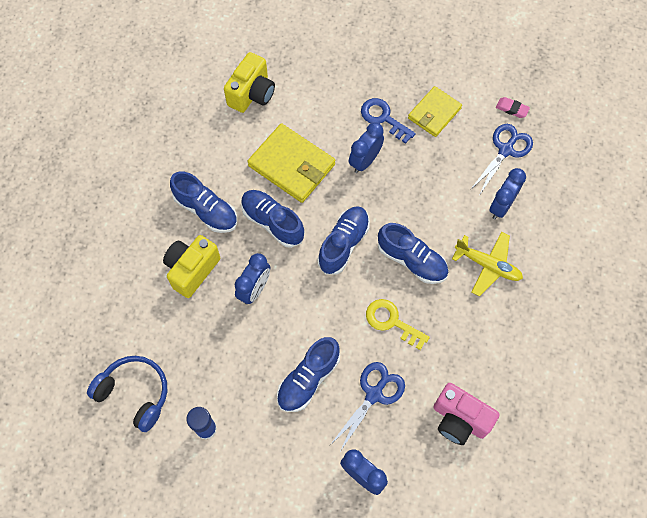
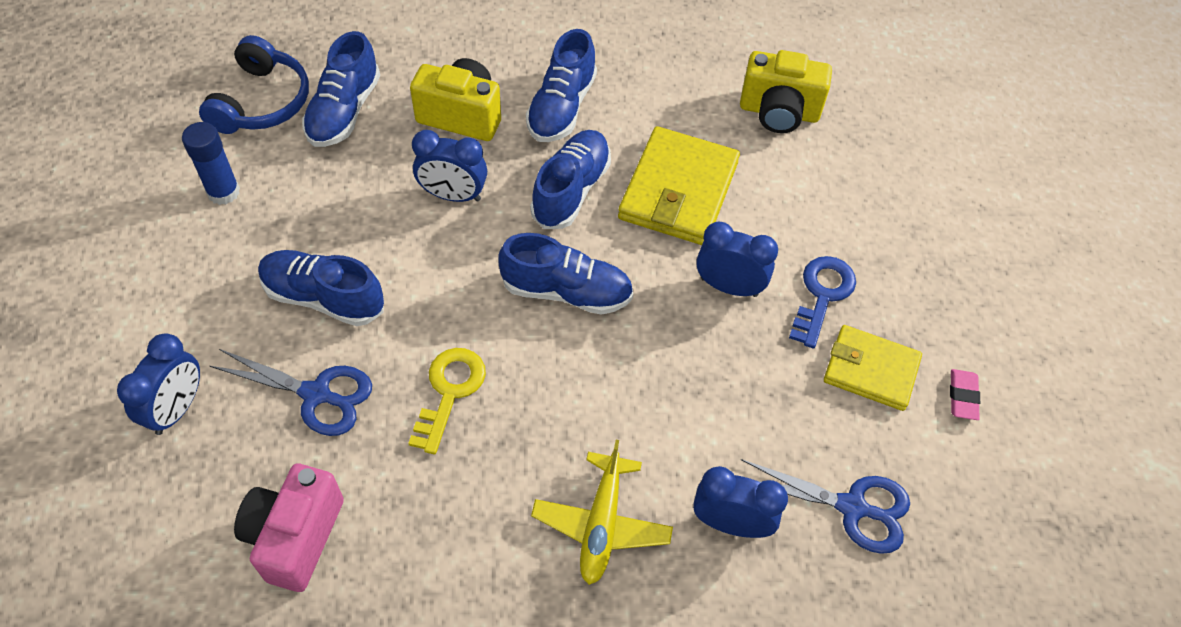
camera: 70 degrees right, 10 degrees down
blue shoe [378,223,448,284] -> blue shoe moved to [302,31,380,147]
pink eraser [496,97,530,118] -> pink eraser moved to [950,369,980,420]

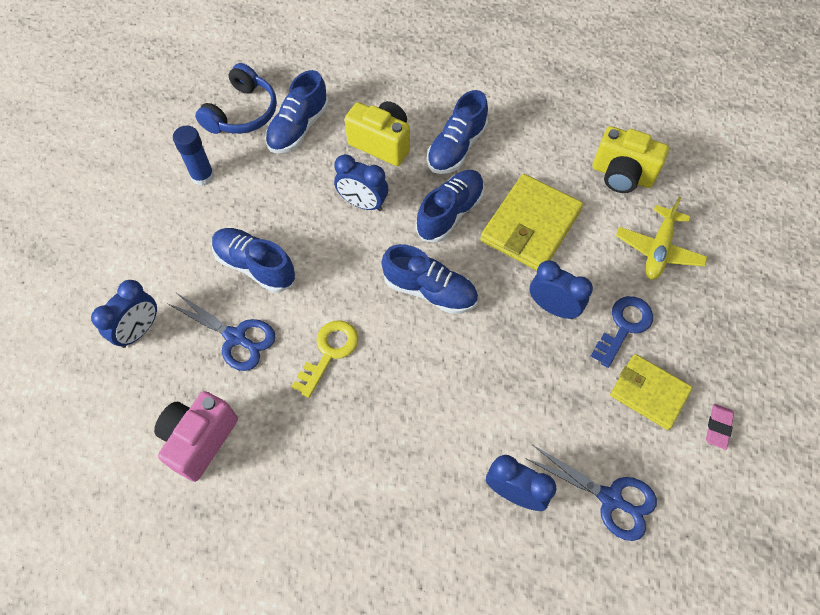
camera: 15 degrees right, 5 degrees up
yellow plane [531,440,673,585] -> yellow plane moved to [616,197,707,280]

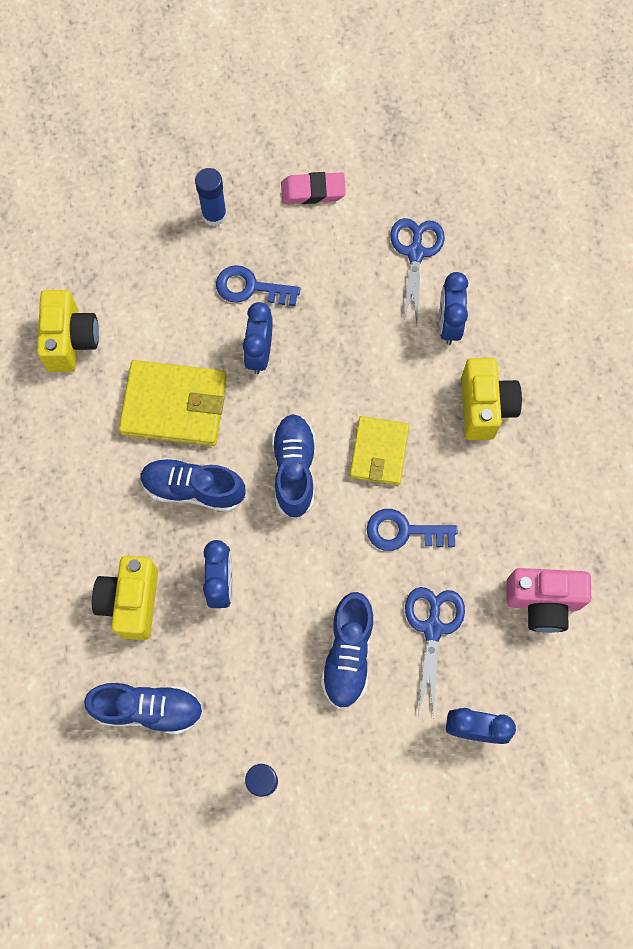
camera: 115 degrees left, 10 degrees up
blue headphones [195,63,277,134] -> none
yellow key [292,320,358,398] -> blue key [367,509,457,551]
blue shoe [427,90,488,174] -> none
yellow wallet [610,354,693,430] -> yellow wallet moved to [350,416,409,485]
yellow plane [616,197,707,280] -> none
pink eraser [706,404,734,450] -> pink eraser [281,172,346,204], size x1.52
none -> blue glue stick [195,168,227,226]
none -> yellow camera [461,358,522,440]

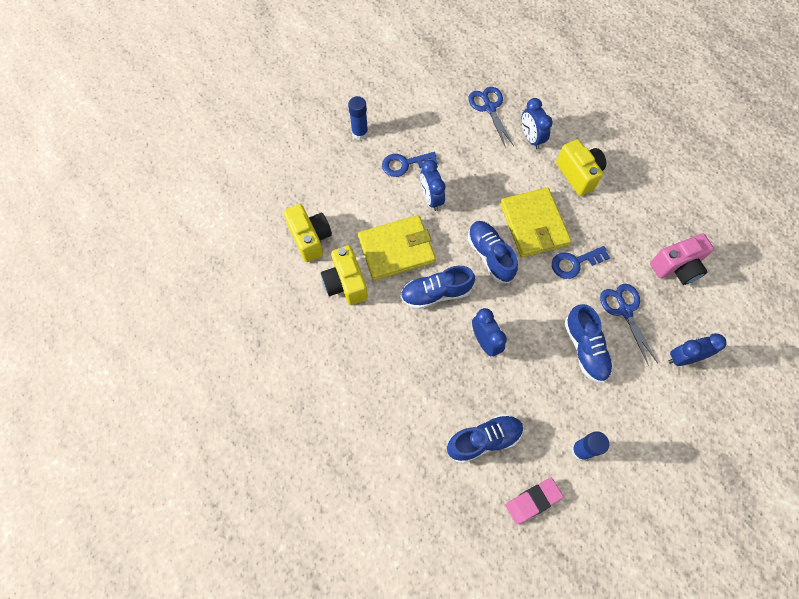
camera: 25 degrees left, 5 degrees down
yellow camera [92,556,158,640] -> yellow camera moved to [321,246,368,305]
pink eraser [281,172,346,204] -> pink eraser moved to [506,478,563,524]
yellow wallet [350,416,409,485] -> yellow wallet [500,188,571,258], size x1.53

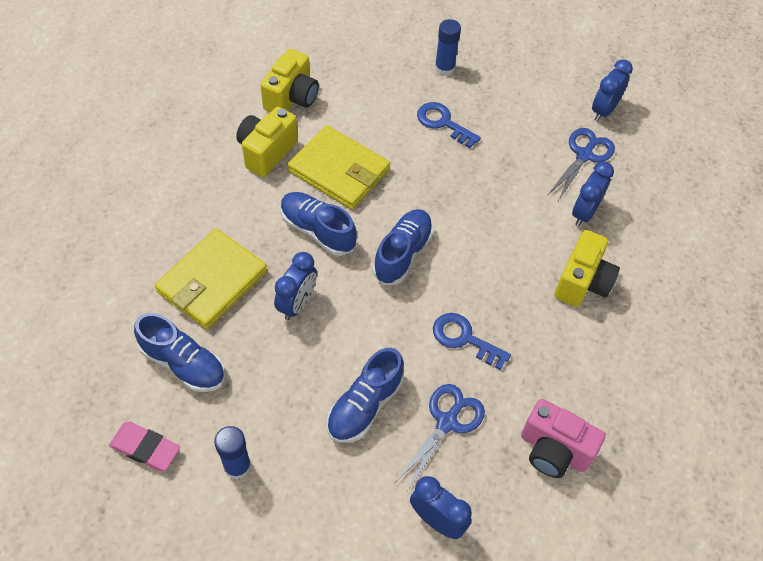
camera: 50 degrees right, 10 degrees down
blue clock [420,160,445,211] -> blue clock moved to [592,59,633,122]
yellow wallet [500,188,571,258] -> yellow wallet moved to [155,229,267,329]

